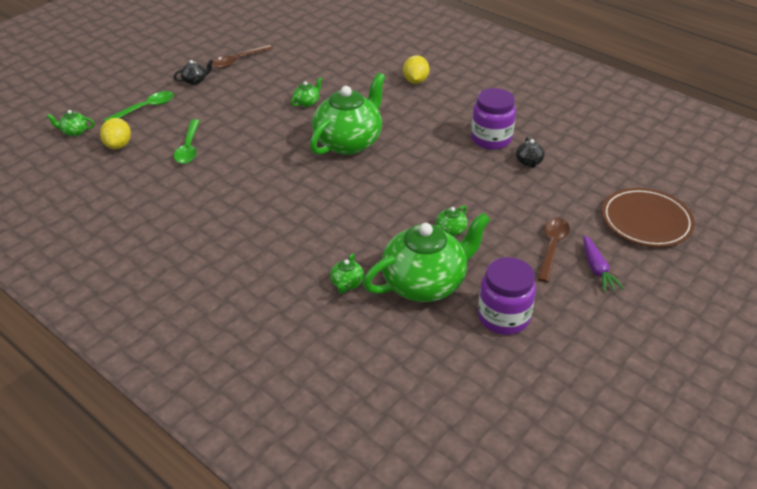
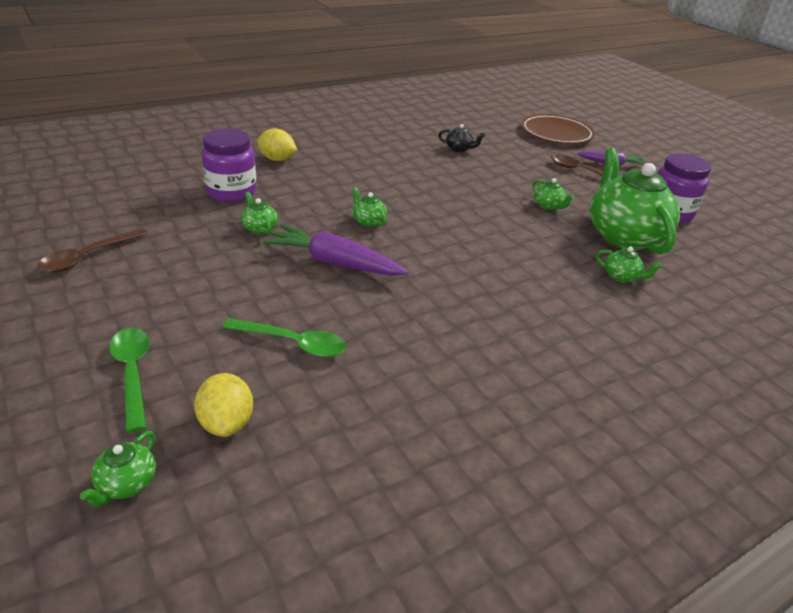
camera: 75 degrees left, 5 degrees down
yellow lemon [100,118,131,149] -> yellow lemon turned 60 degrees clockwise [194,373,253,437]
black teapot [174,59,213,85] -> none
brown spoon [212,45,273,69] -> brown spoon turned 60 degrees clockwise [37,228,149,273]
green teapot [310,73,385,155] -> green teapot [352,186,387,227], size x0.40
purple jar [471,88,516,150] -> purple jar moved to [201,129,257,202]
none -> purple carrot [263,224,408,276]

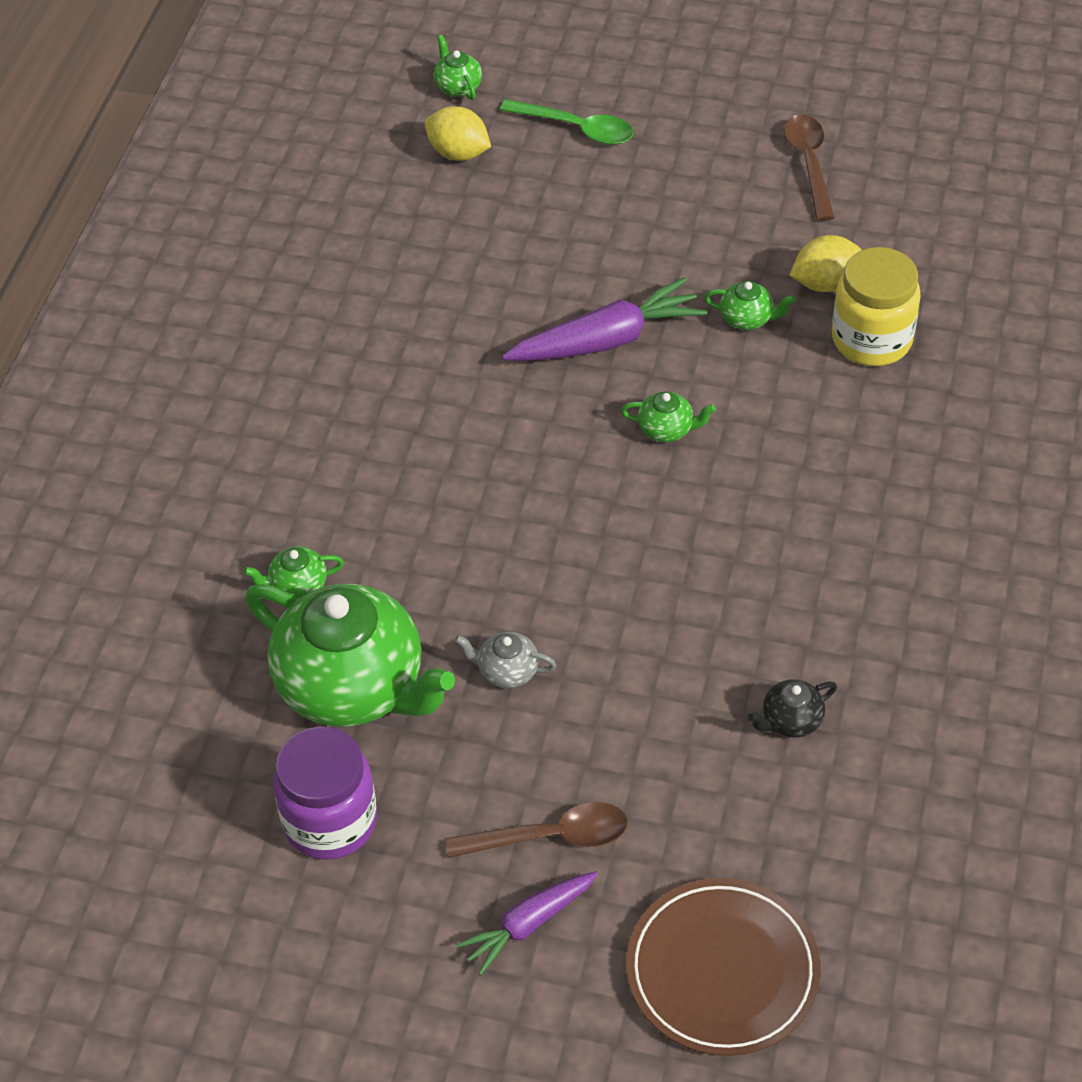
camera: 140 degrees right, 15 degrees up
purple jar [201,129,257,202] -> yellow jar [832,247,921,366]
green spoon [222,318,346,357] -> none
yellow lemon [257,129,297,161] -> yellow lemon moved to [790,235,862,292]
green teapot [532,178,574,210] -> grey teapot [455,632,556,688]

